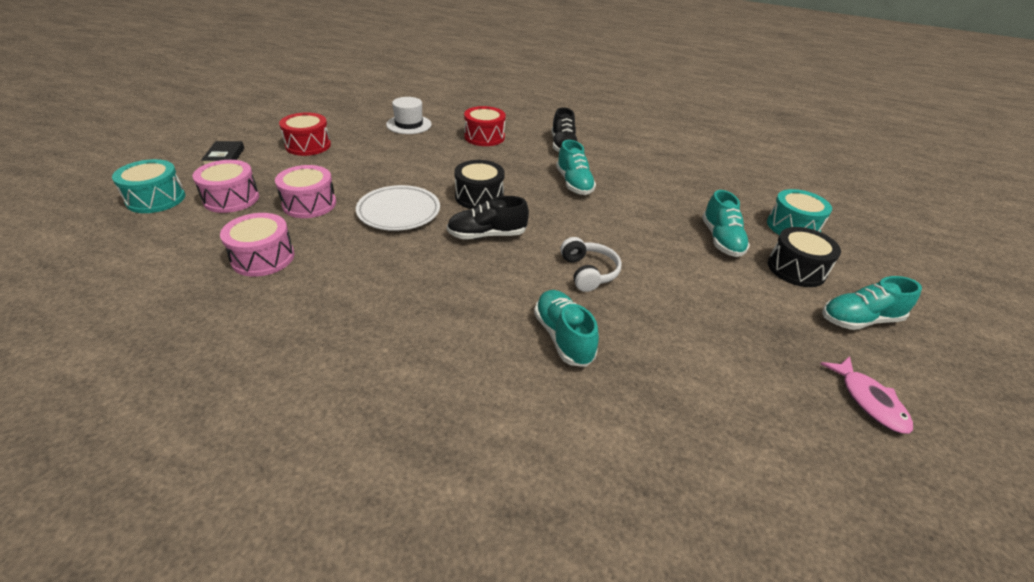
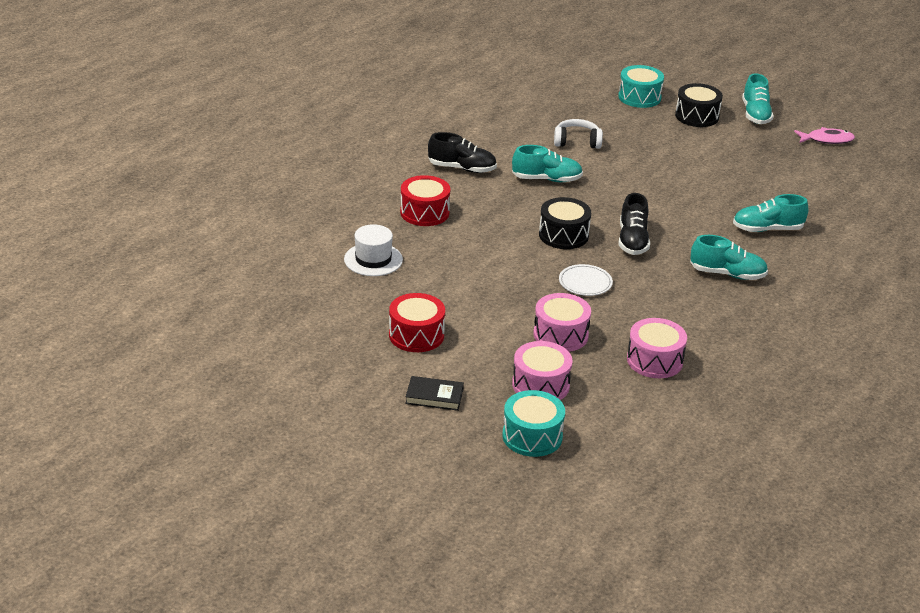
camera: 75 degrees left, 5 degrees down
white plate [356,185,440,231] -> white plate [559,264,613,296], size x0.64
white headphones [560,237,622,292] -> white headphones moved to [554,119,603,149]
turquoise shoe [702,190,750,257] -> turquoise shoe moved to [690,235,768,280]

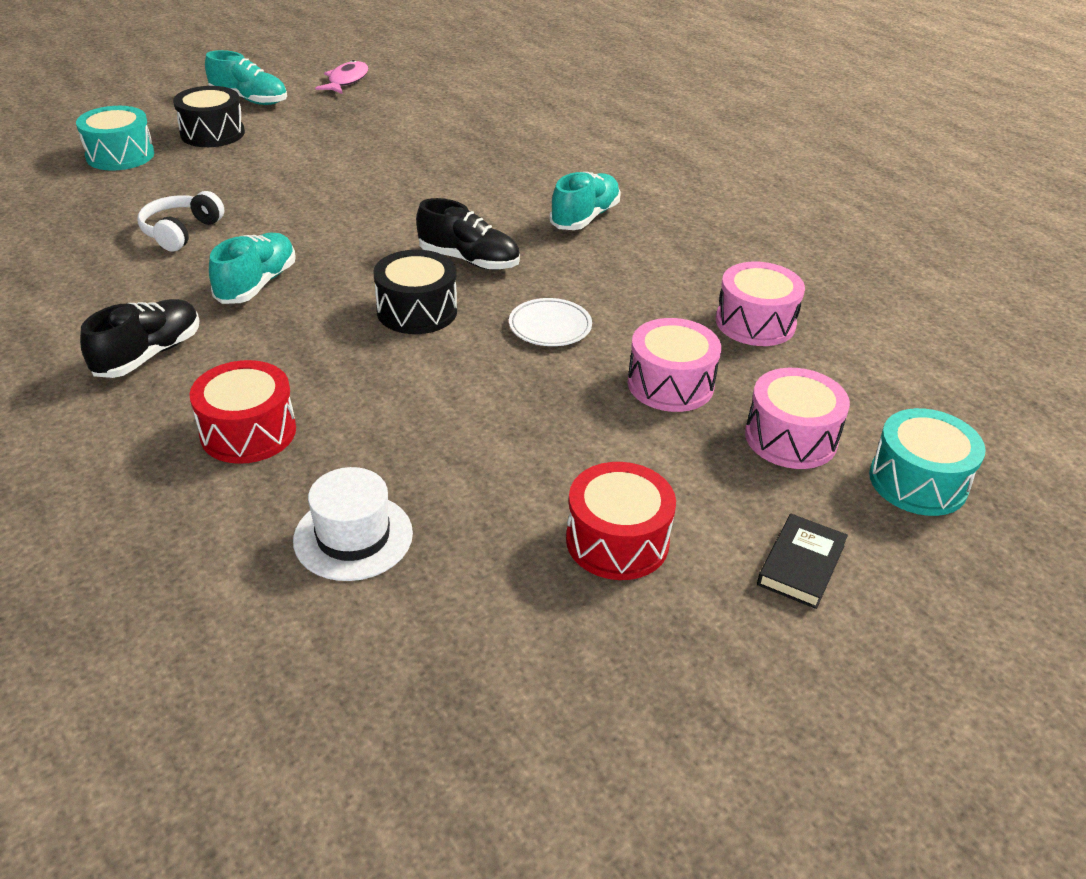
camera: 70 degrees left, 5 degrees up
turquoise shoe [733,194,808,232] -> none

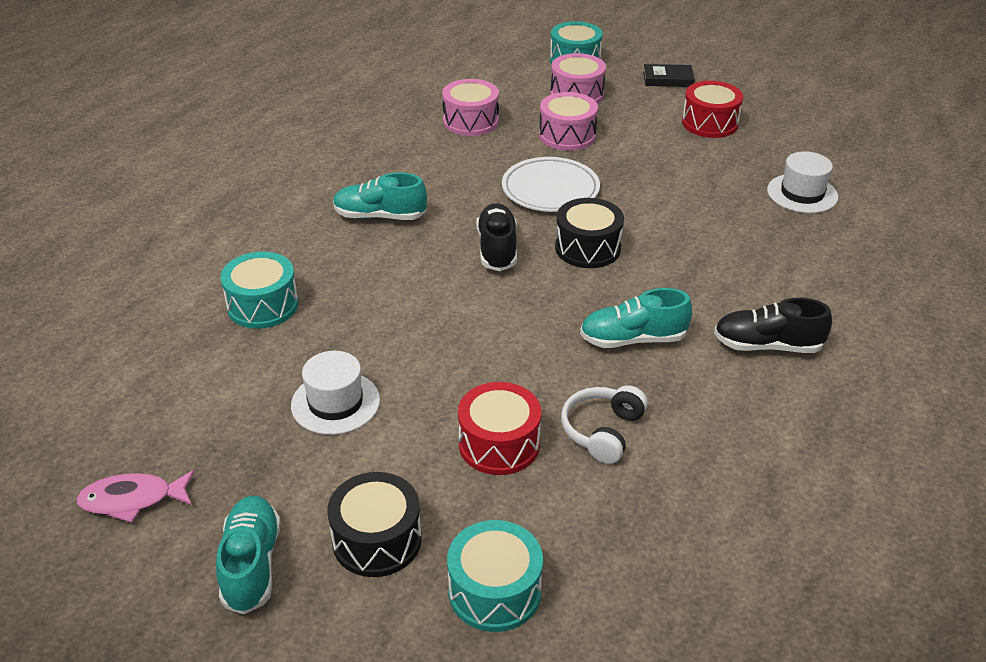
camera: 115 degrees left, 0 degrees up
white headphones [138,191,224,252] -> white headphones turned 120 degrees clockwise [561,385,648,464]
red drum [190,360,296,464] -> red drum moved to [458,382,541,475]
white plate [509,298,592,346] -> white plate [502,157,600,212], size x1.56
none -> turquoise drum [220,252,298,329]
none -> white hat [291,351,380,435]

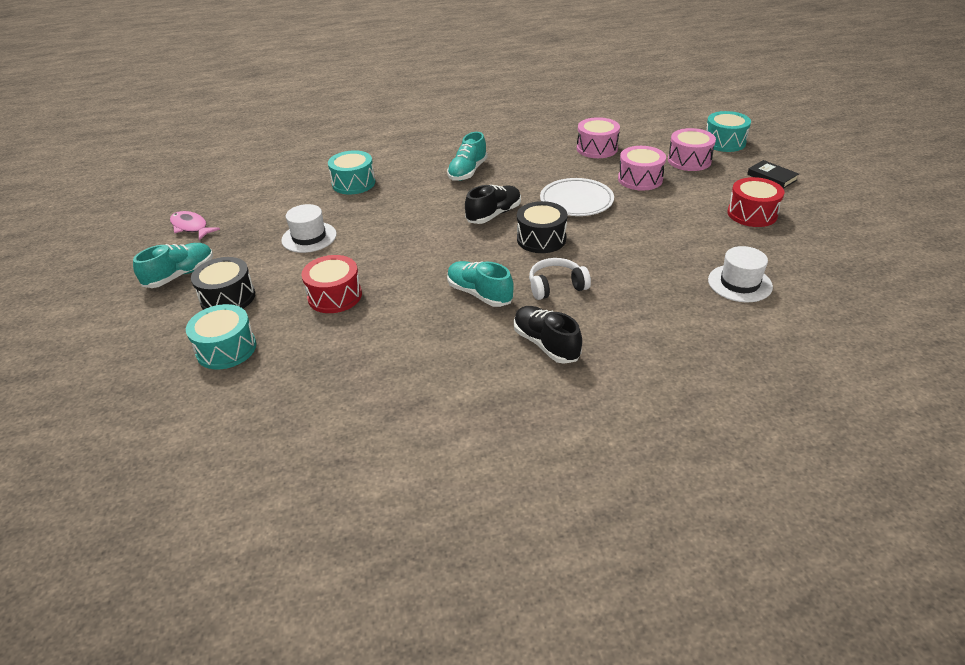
camera: 50 degrees right, 0 degrees up
turquoise shoe [333,173,427,220] -> turquoise shoe turned 120 degrees counterclockwise [447,132,488,181]
white headphones [561,385,648,464] -> white headphones moved to [529,258,591,300]

